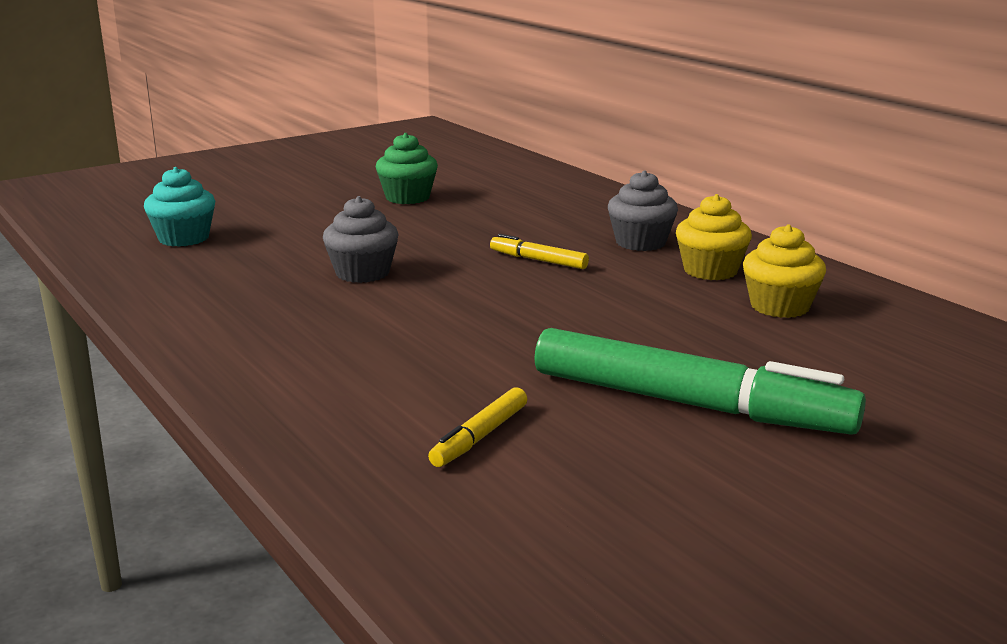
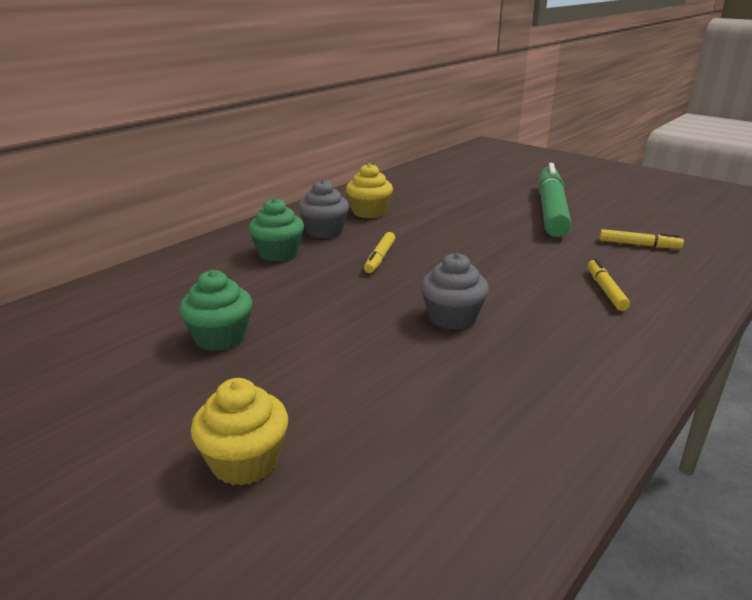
camera: 105 degrees left, 5 degrees up
turquoise cupcake [144,167,215,247] -> none
yellow cupcake [743,224,826,318] -> yellow cupcake moved to [191,378,288,486]
none -> green cupcake [248,198,304,262]
none -> yellow marker [587,259,630,311]

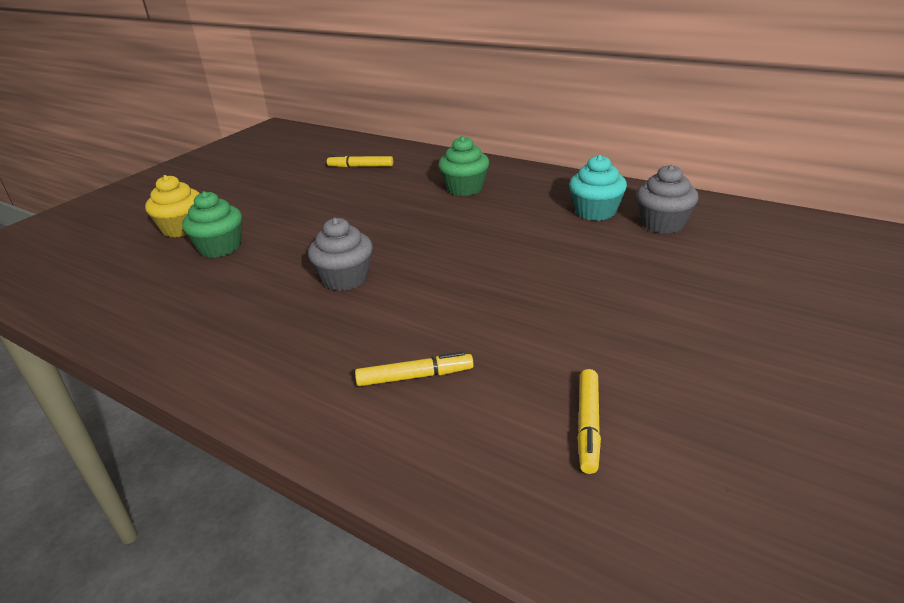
camera: 85 degrees right, 5 degrees up
green cupcake [179,270,252,351] -> green cupcake moved to [182,191,242,258]
grey cupcake [298,179,349,238] -> grey cupcake moved to [636,165,699,234]
yellow cupcake [346,163,393,218] -> turquoise cupcake [569,155,627,221]
yellow marker [364,232,395,273] -> yellow marker moved to [327,155,393,167]
green marker [538,163,571,237] -> none

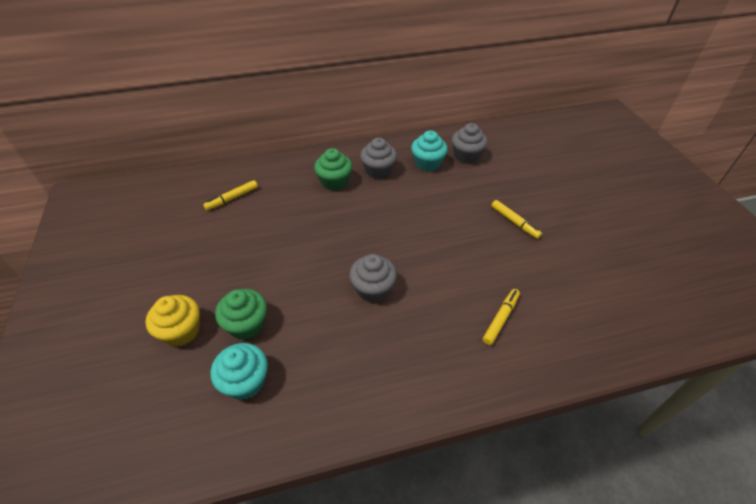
camera: 50 degrees left, 15 degrees up
yellow marker [577,369,601,474] -> yellow marker moved to [491,200,542,239]
none -> turquoise cupcake [211,343,268,400]
none -> grey cupcake [360,137,397,179]

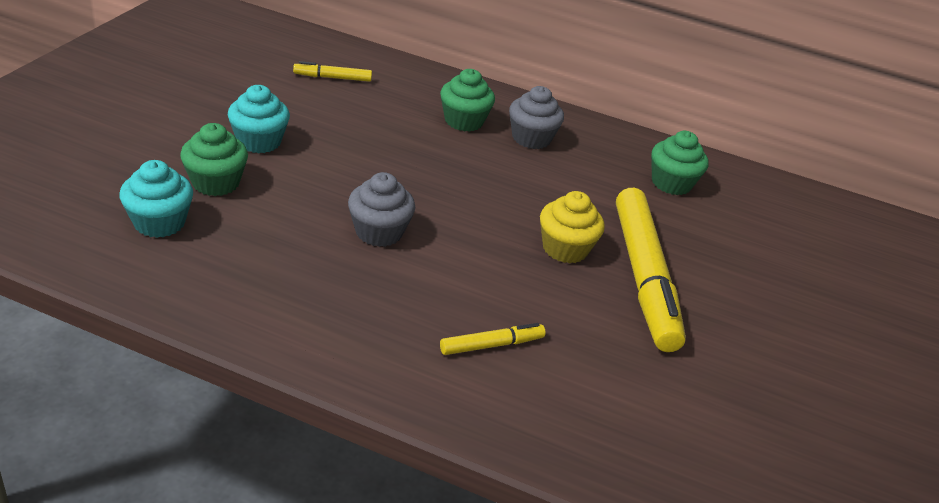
camera: 30 degrees right, 10 degrees down
yellow cupcake [145,295,200,347] -> yellow cupcake moved to [540,191,605,263]
turquoise cupcake [411,130,448,172] -> turquoise cupcake moved to [228,85,290,153]
grey cupcake [452,123,488,164] -> green cupcake [651,131,709,195]
yellow marker [491,200,542,239] -> yellow marker [616,188,686,352], size x2.28

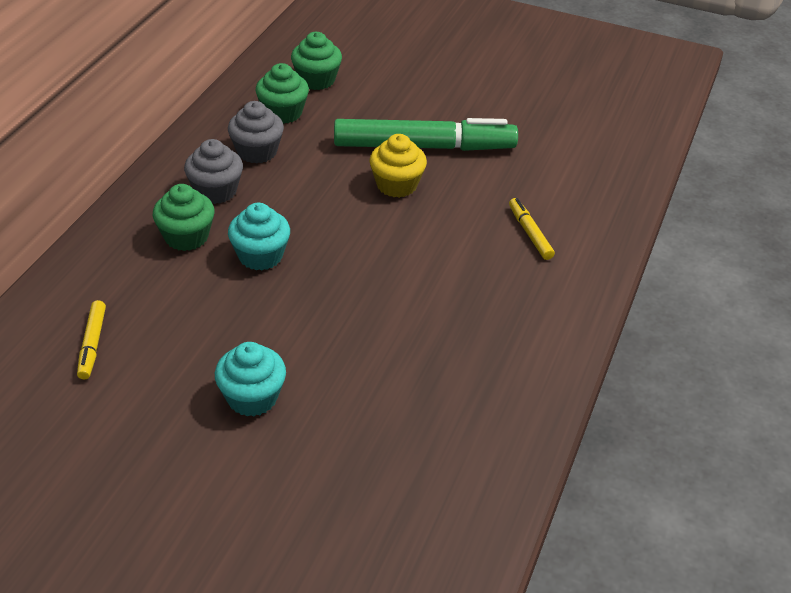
camera: 85 degrees left, 5 degrees up
turquoise cupcake [119,160,193,238] -> turquoise cupcake moved to [228,202,290,271]
green cupcake [180,123,248,196] -> green cupcake moved to [291,32,342,90]
grey cupcake [348,172,415,247] -> grey cupcake moved to [228,101,284,164]
yellow marker [616,188,686,352] -> green marker [334,118,518,151]

